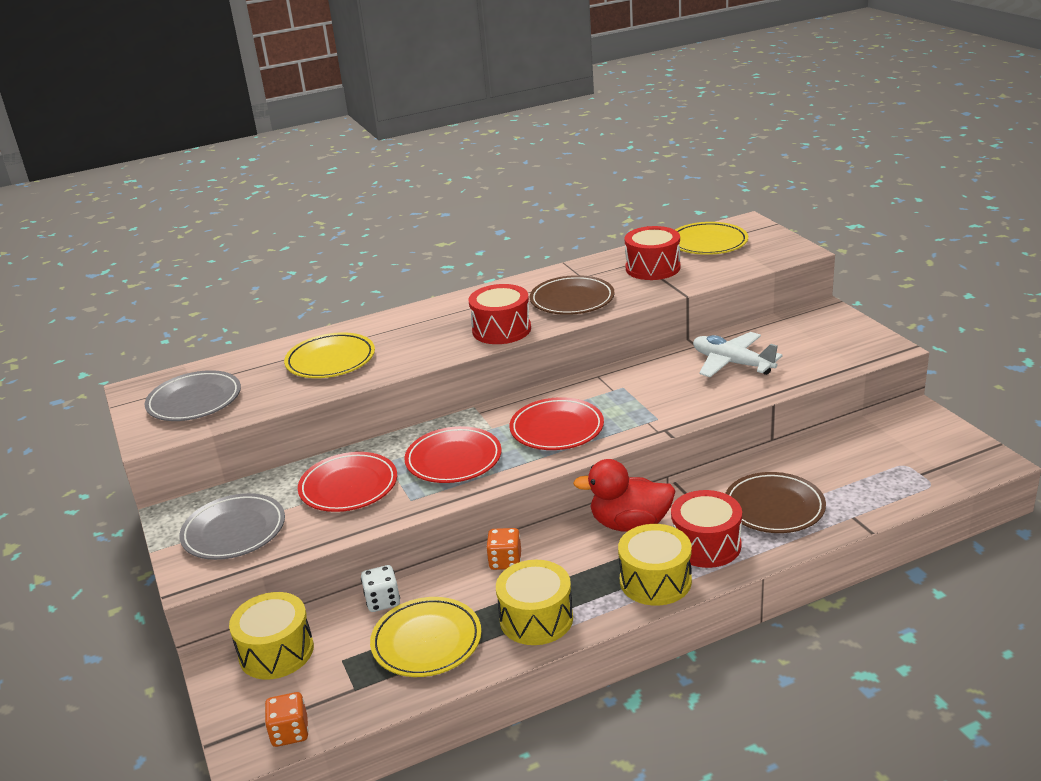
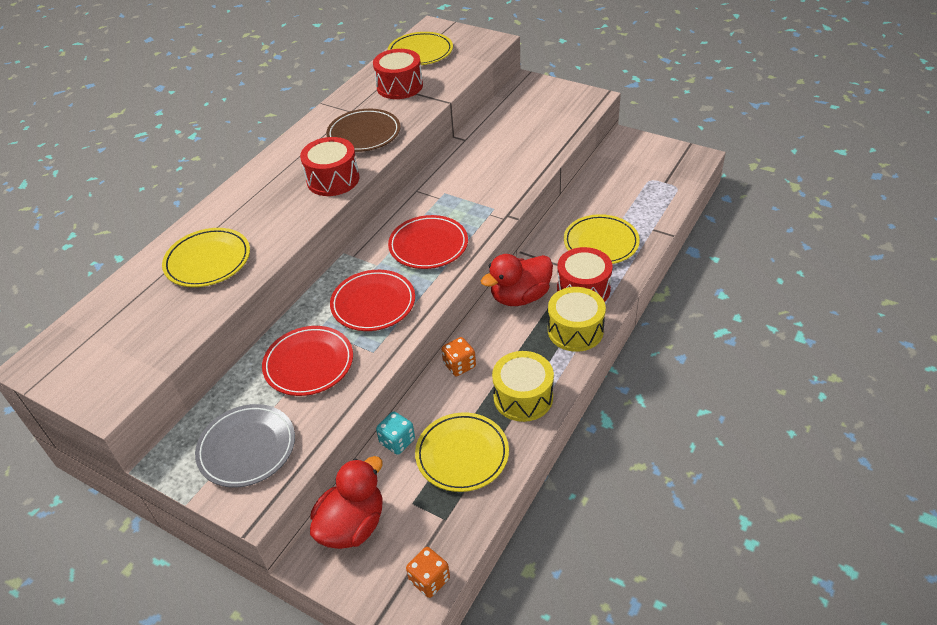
camera: 35 degrees left, 15 degrees up
grey plate [144,370,241,421] -> none
yellow drum [229,592,314,679] -> red duck [310,456,383,549]
white dice [361,565,400,612] -> turquoise dice [376,411,415,455]
white plane [693,332,783,377] -> none
brown plate [725,472,826,533] -> yellow plate [564,214,640,264]

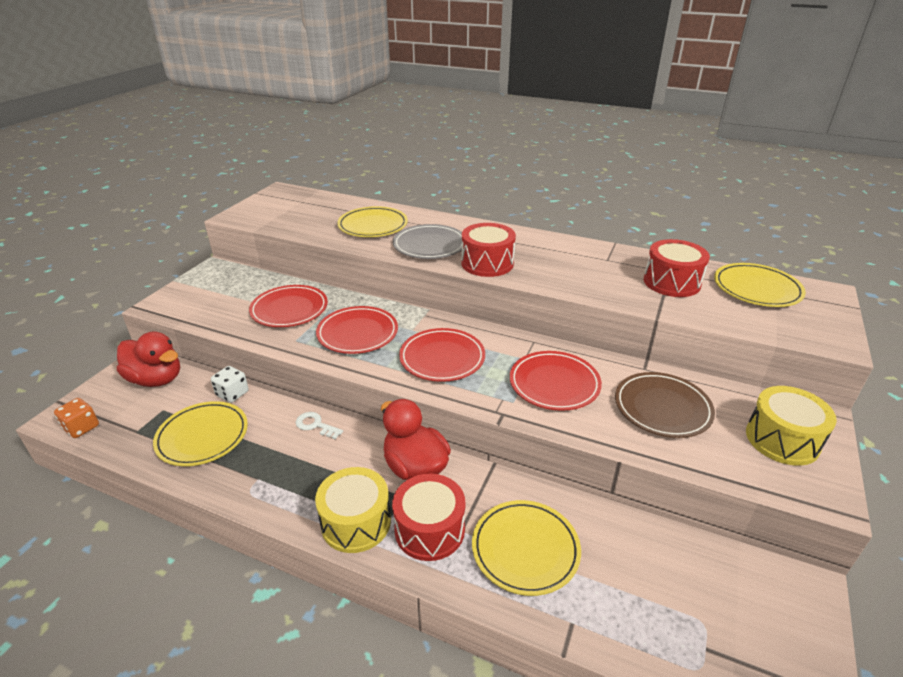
camera: 80 degrees right, 10 degrees down
grey plate [195,404,295,487] -> grey plate moved to [393,224,463,259]
brown plate [326,109,400,152] -> brown plate moved to [615,372,715,438]
turquoise dice [376,411,415,455] -> white dice [211,366,249,403]
orange dice [441,337,476,376] -> white key [296,412,343,439]
yellow drum [492,351,554,422] -> yellow drum moved to [746,386,837,466]
none -> red plate [510,351,602,411]

